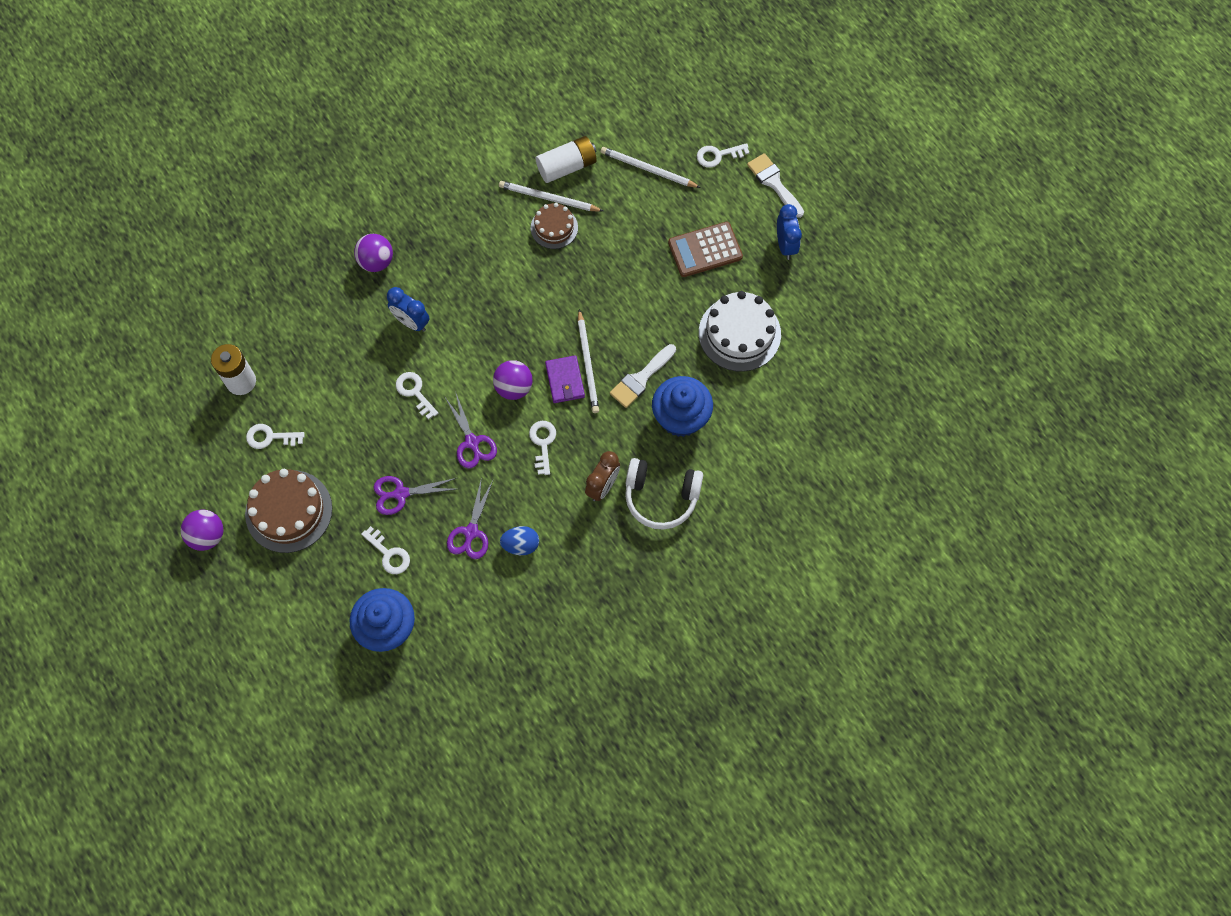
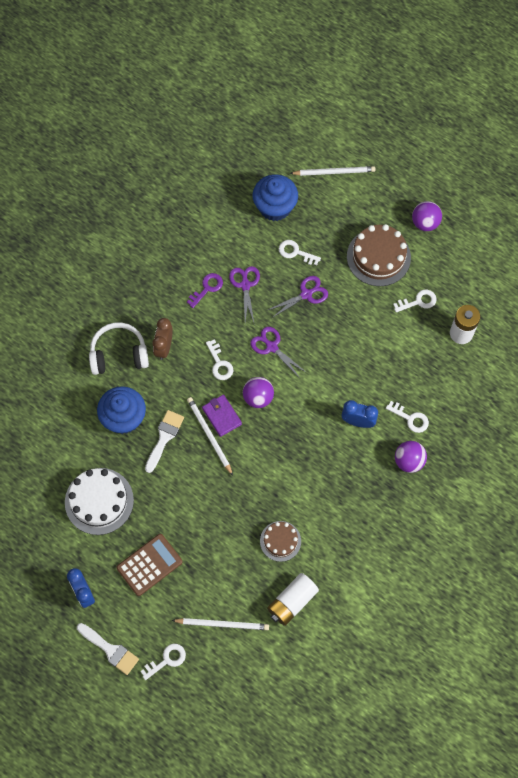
camera: 160 degrees right, 0 degrees up
white key [396,372,438,420] -> white key moved to [386,401,429,433]
white pencil [499,181,603,212] -> white pencil moved to [290,166,376,176]
blue egg [500,526,539,555] -> purple key [187,273,223,308]

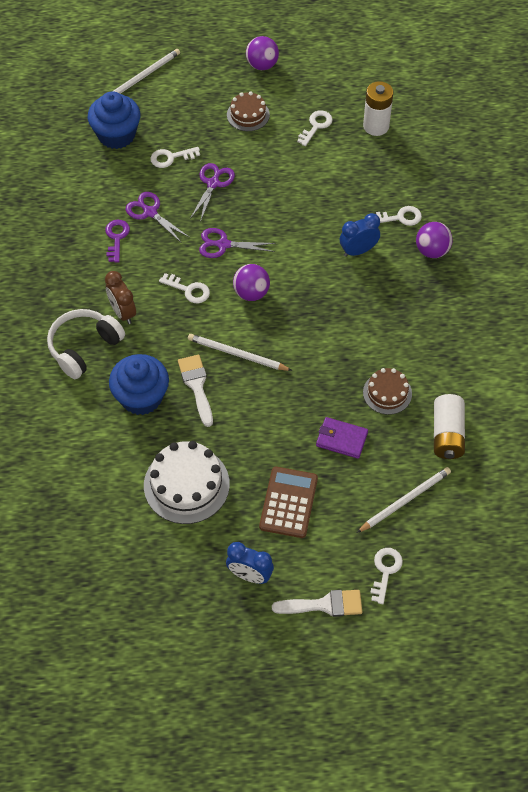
camera: 40 degrees left, 10 degrees down
purple wallet [202,395,242,437] -> purple wallet moved to [316,417,368,459]
brown cake [347,224,411,286] -> brown cake [227,92,270,131], size x0.59

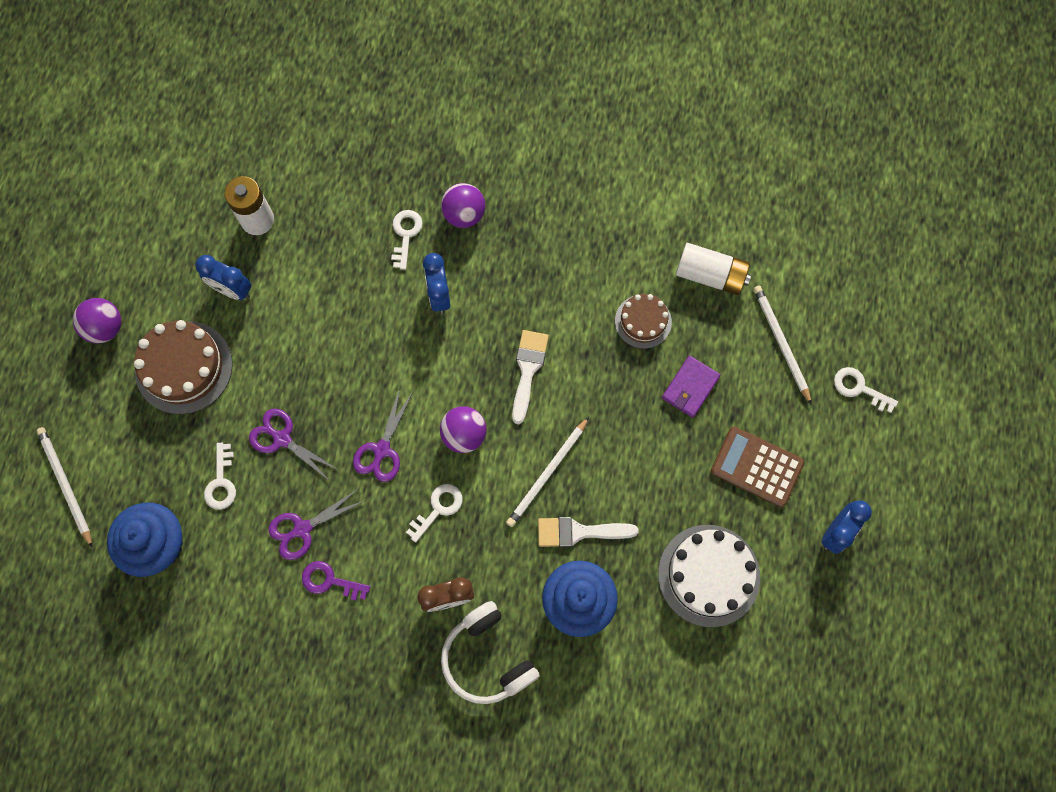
camera: 75 degrees left, 15 degrees up
brown cake [227,92,270,131] -> brown cake [134,320,233,414], size x1.68
white brush [272,590,362,617] -> white brush moved to [512,330,549,424]
white key [297,110,333,146] -> blue clock [195,255,251,300]

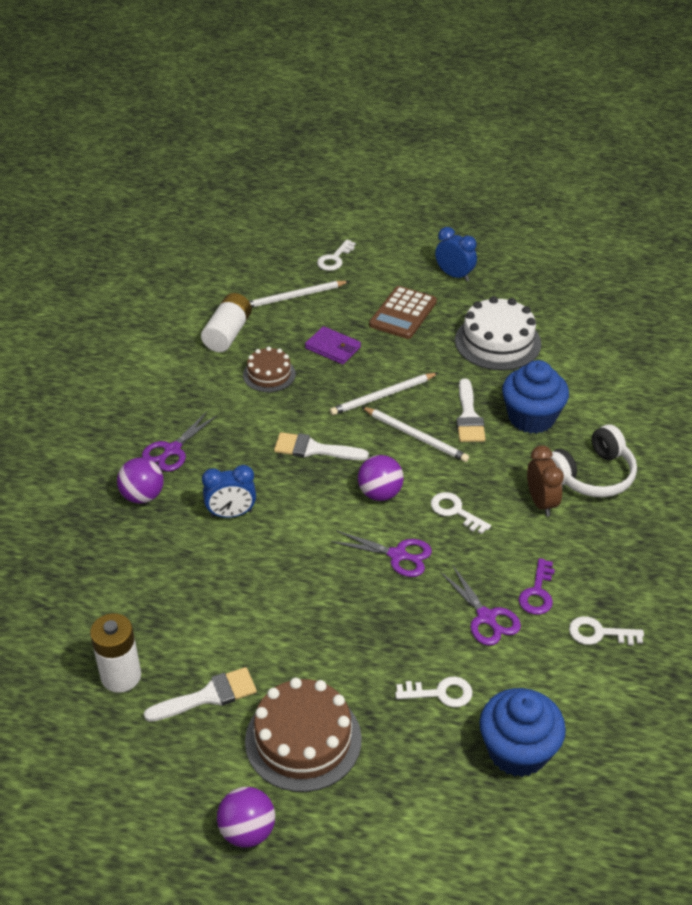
camera: 90 degrees left, 30 degrees down
white pencil [36,427,92,548] -> white pencil moved to [330,373,438,415]
blue clock [195,255,251,300] -> white brush [144,667,257,722]
purple scissors [249,409,337,481] -> purple scissors moved to [142,412,218,472]
white key [391,210,423,270] -> white key moved to [569,616,644,645]

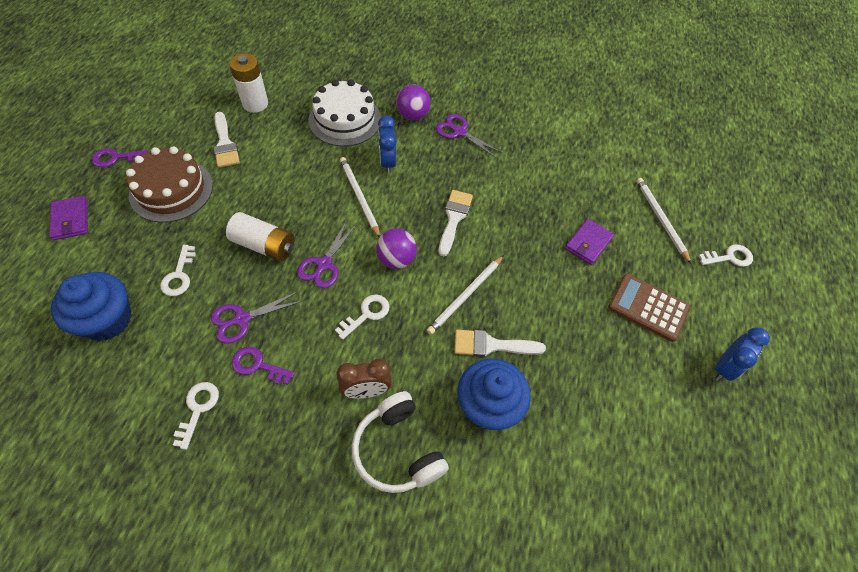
camera: 90 degrees right, 15 degrees up
white battery [201,293,252,352] -> white battery moved to [226,212,295,261]
purple ball [217,787,275,848] -> purple key [92,148,148,168]
brown cake [243,347,296,392] -> none
white key [317,240,356,271] -> white key turned 135 degrees clockwise [698,244,753,267]
white pencil [330,373,438,415] -> white pencil moved to [340,157,380,238]
white cake [455,296,541,370] -> white cake moved to [309,80,381,146]
none -> purple wallet [49,196,88,240]

